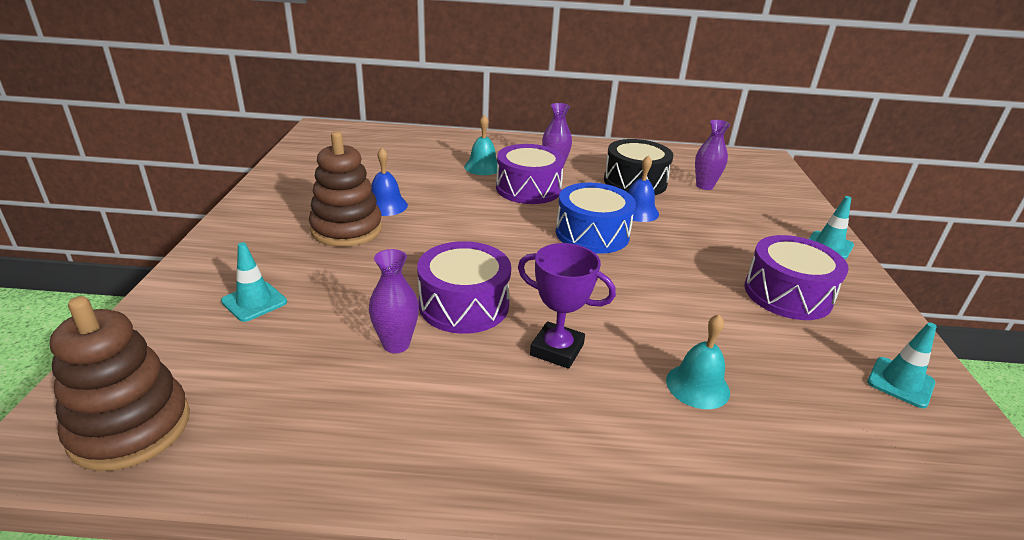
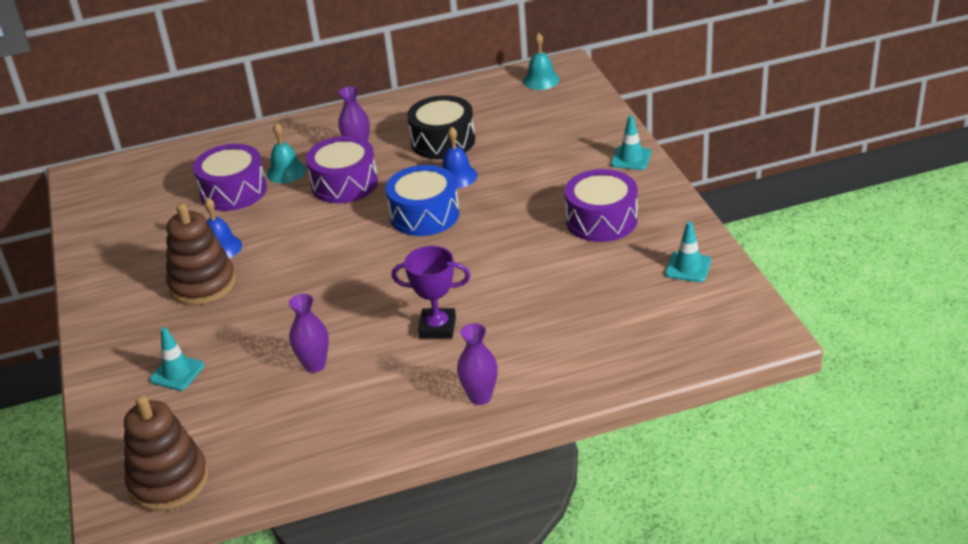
camera: 15 degrees left, 5 degrees up
purple drum [417,241,511,334] -> purple drum moved to [193,144,267,211]
turquoise bell [666,314,730,409] -> turquoise bell moved to [523,33,560,90]
purple vase [695,120,731,190] -> purple vase moved to [457,323,498,405]

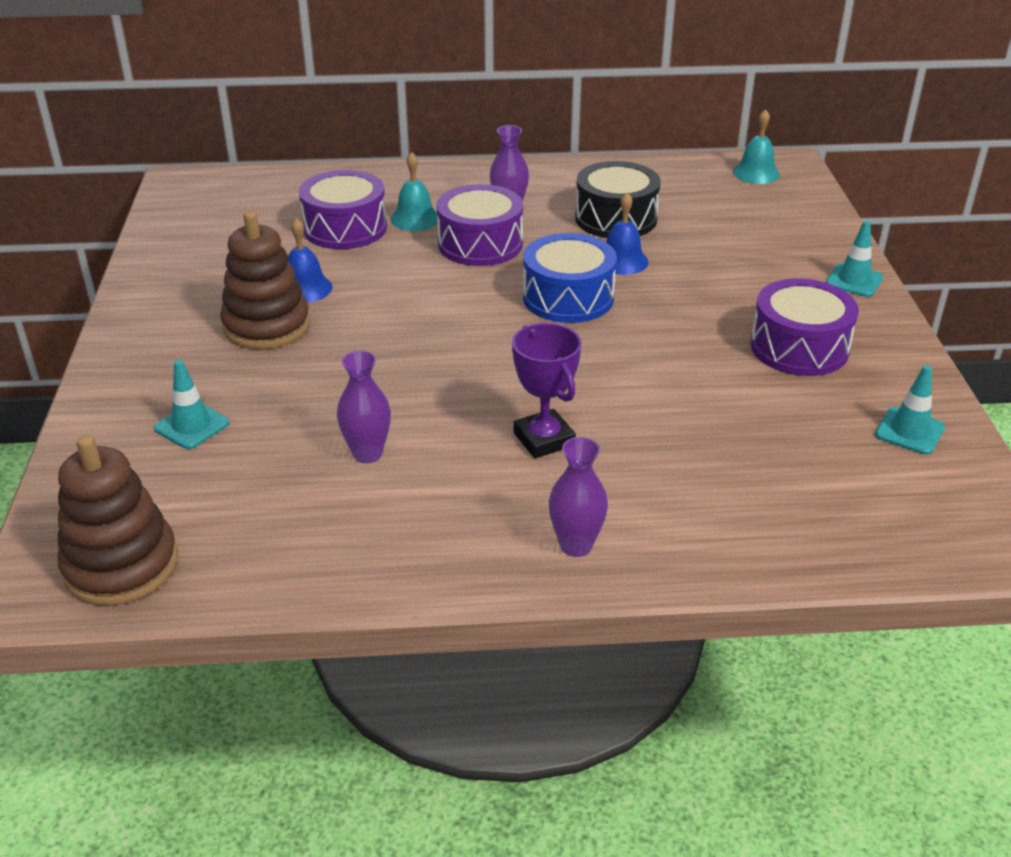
camera: 10 degrees right, 0 degrees up
purple trophy [392,246,470,339] -> purple trophy turned 45 degrees clockwise [512,323,582,458]

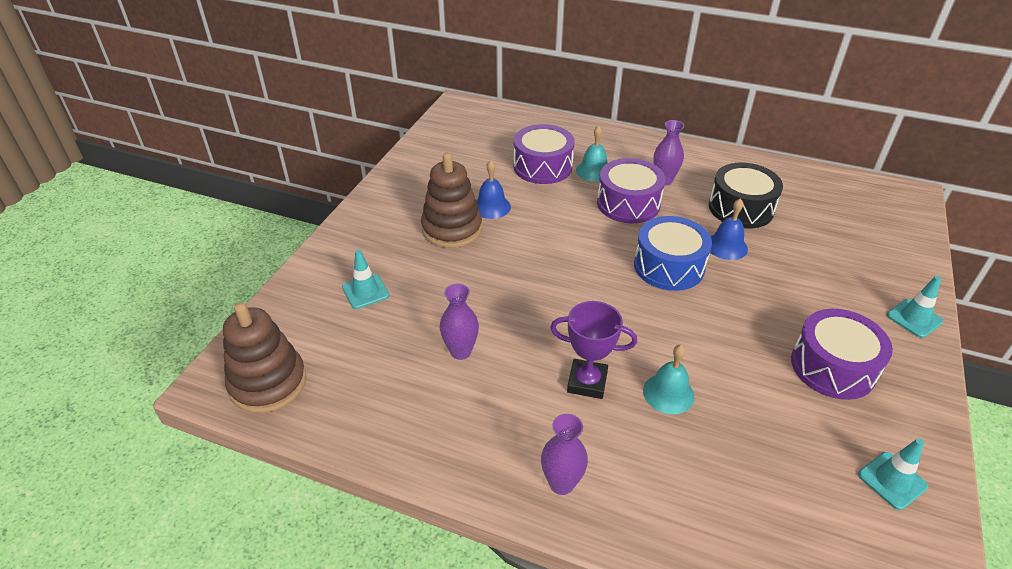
camera: 25 degrees right, 5 degrees up
purple trophy [512,323,582,458] -> purple trophy turned 75 degrees counterclockwise [550,301,637,399]
turquoise bell [733,109,780,184] -> turquoise bell moved to [643,345,694,414]

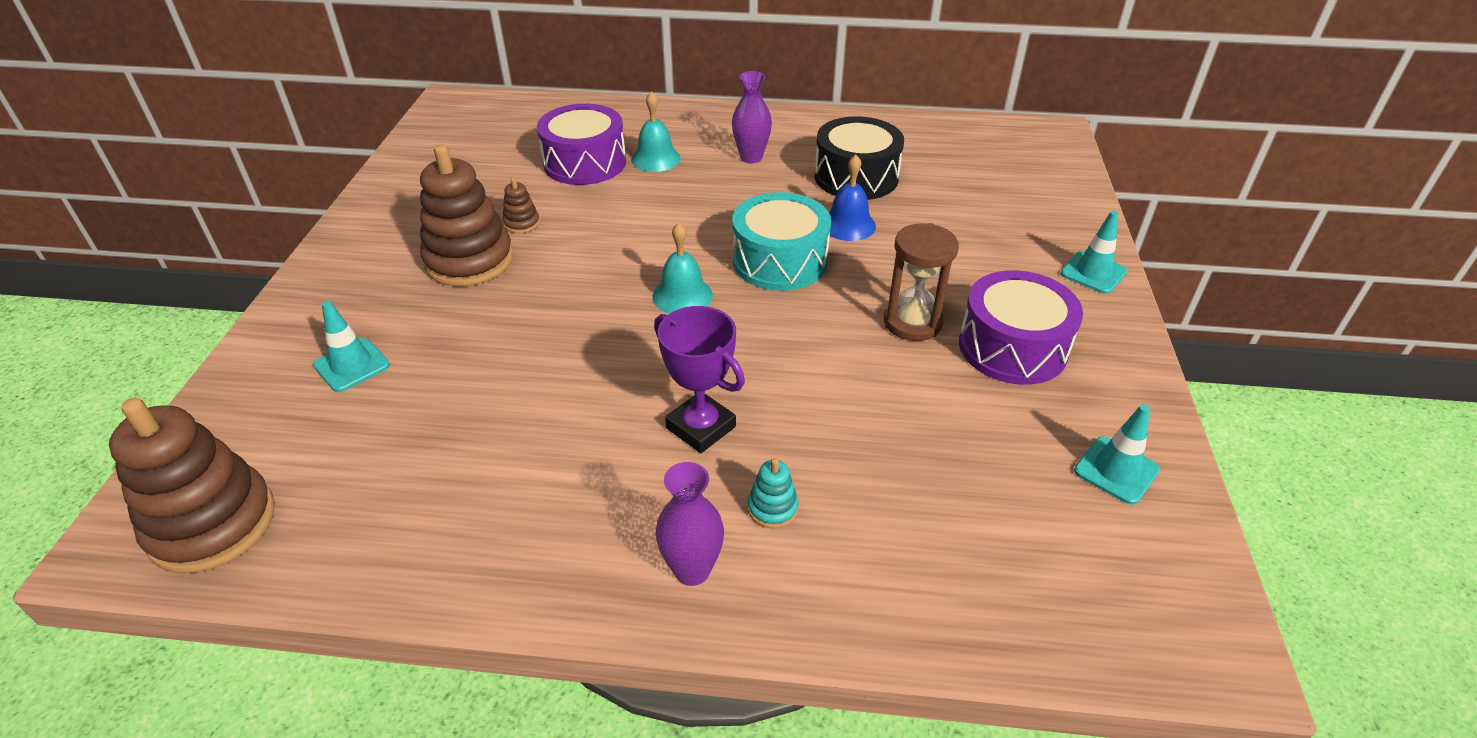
camera: 15 degrees left, 0 degrees up
purple vase [440,284,479,360] -> none
blue bell [476,160,511,219] -> brown stacking toy [503,177,540,233]
purple trophy [550,301,637,399] -> purple trophy turned 45 degrees clockwise [654,306,745,453]
purple drum [597,158,665,223] -> none
blue drum [634,216,712,291] -> turquoise drum [732,192,831,291]
turquoise bell [643,345,694,414] -> turquoise bell moved to [652,222,713,314]
none -> turquoise stacking toy [748,458,799,528]
none -> brown hourglass [884,223,959,341]

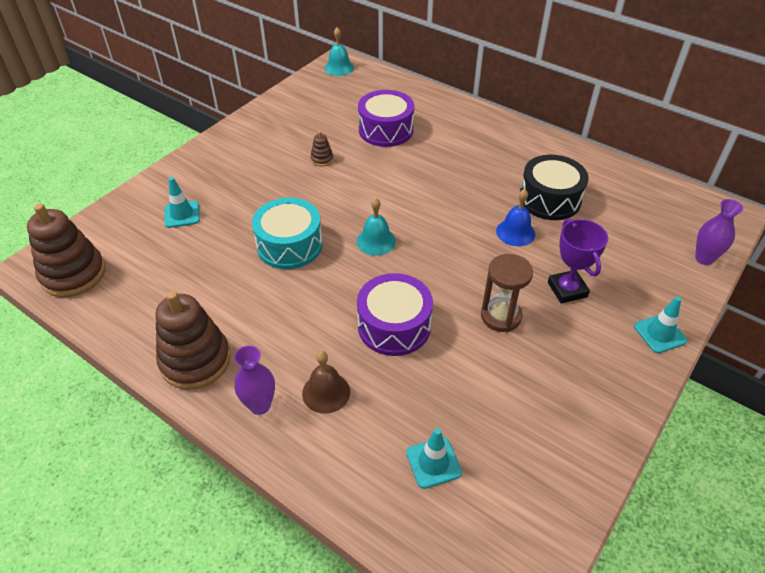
camera: 30 degrees right, 5 degrees up
brown stacking toy [420,145,513,287] -> brown stacking toy moved to [156,291,231,390]
turquoise bell [631,92,681,172] -> turquoise bell moved to [325,27,354,76]
purple trophy [654,306,745,453] -> purple trophy moved to [548,218,608,304]
purple vase [732,71,772,164] -> purple vase moved to [695,199,743,265]
turquoise drum [732,192,831,291] -> turquoise drum moved to [252,198,323,269]
turquoise stacking toy [748,458,799,528] -> brown bell [302,351,350,414]
purple drum [959,270,1083,385] -> purple drum moved to [357,273,433,356]
turquoise traffic cone [1074,404,1160,505] -> turquoise traffic cone moved to [406,428,462,489]

